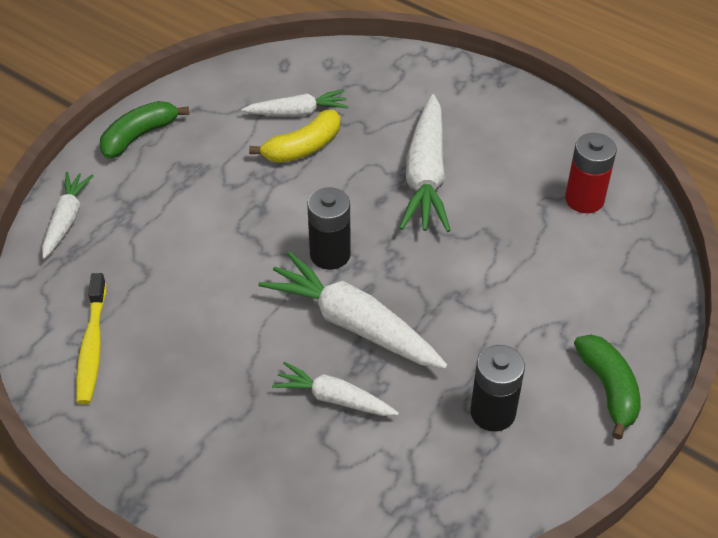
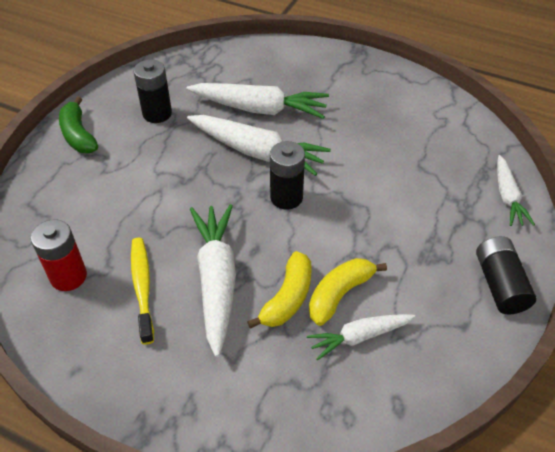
camera: 170 degrees right, 0 degrees up
yellow toothbrush [76,273,106,404] -> yellow toothbrush moved to [131,238,154,345]
green banana [100,101,189,158] -> black battery [476,236,536,314]
white carrot [272,362,399,416] -> white carrot [186,83,329,119], size x1.70
none -> yellow banana [247,251,312,329]

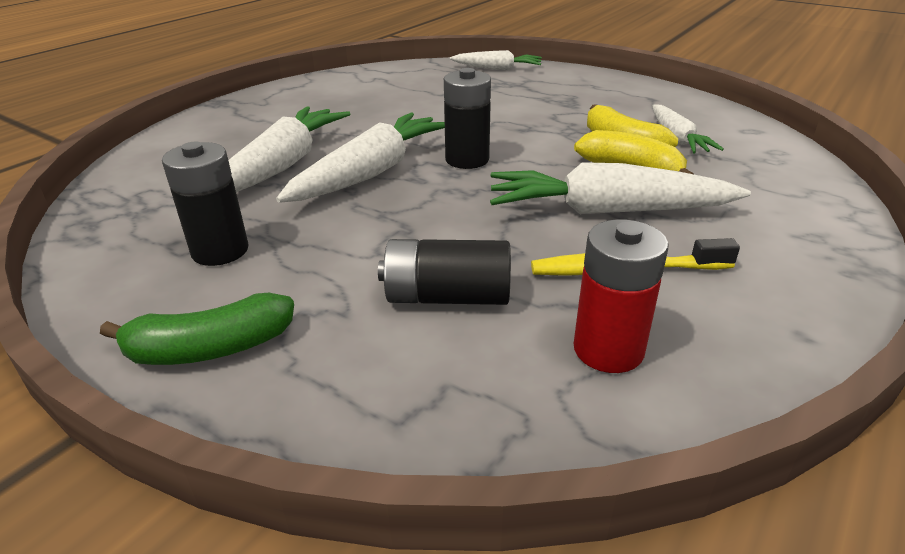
camera: 80 degrees left, 15 degrees down
black battery [476,236,536,314] -> black battery moved to [378,239,511,305]

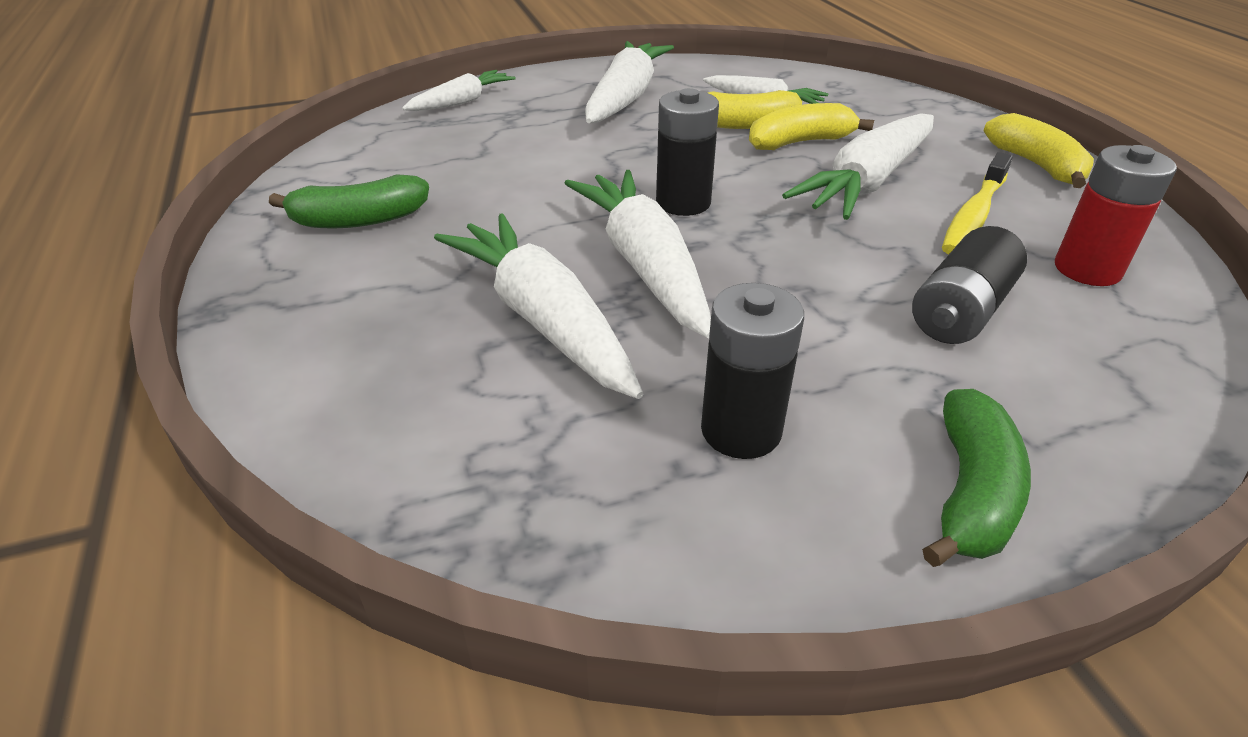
camera: 55 degrees left, 5 degrees up
none -> green banana [269,174,429,228]
none -> white carrot [585,41,674,123]
none -> yellow banana [984,113,1094,188]

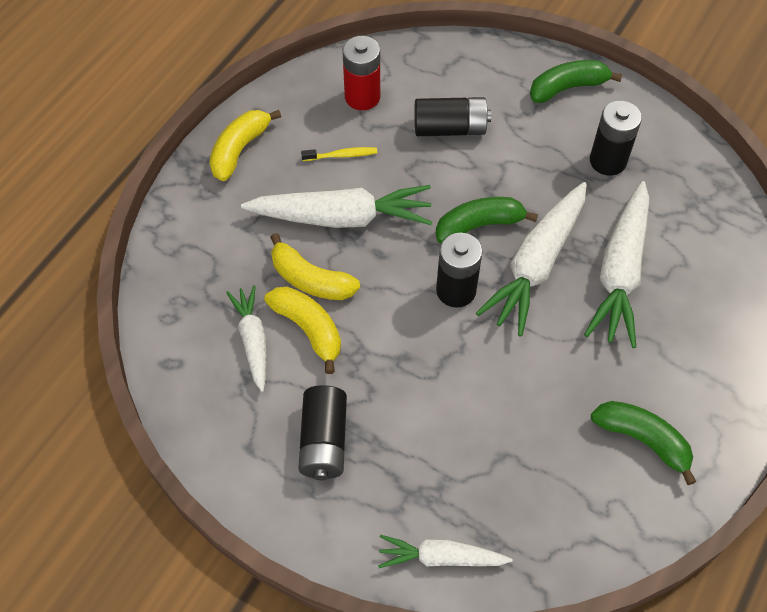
camera: 130 degrees left, 20 degrees up
white carrot [585,41,674,123] -> black battery [298,385,347,480]
yellow toothbrush [942,152,1013,254] -> yellow toothbrush [301,147,377,161], size x0.60
none -> green banana [436,197,538,243]

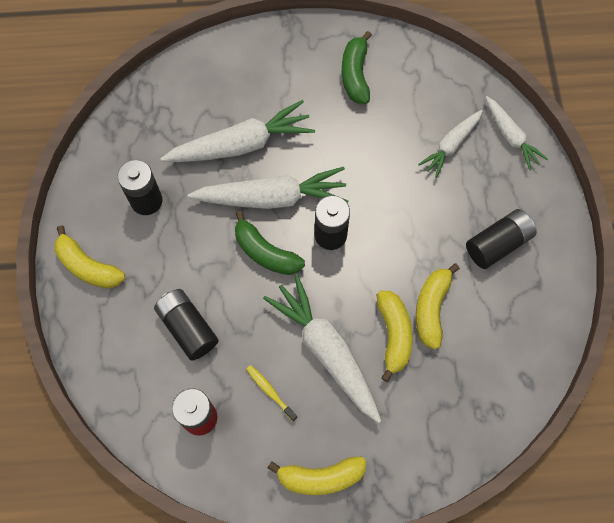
camera: 125 degrees left, 10 degrees up
white carrot [226,285,267,392] -> white carrot moved to [418,110,483,178]
green banana [530,60,622,103] -> yellow banana [54,225,125,289]

